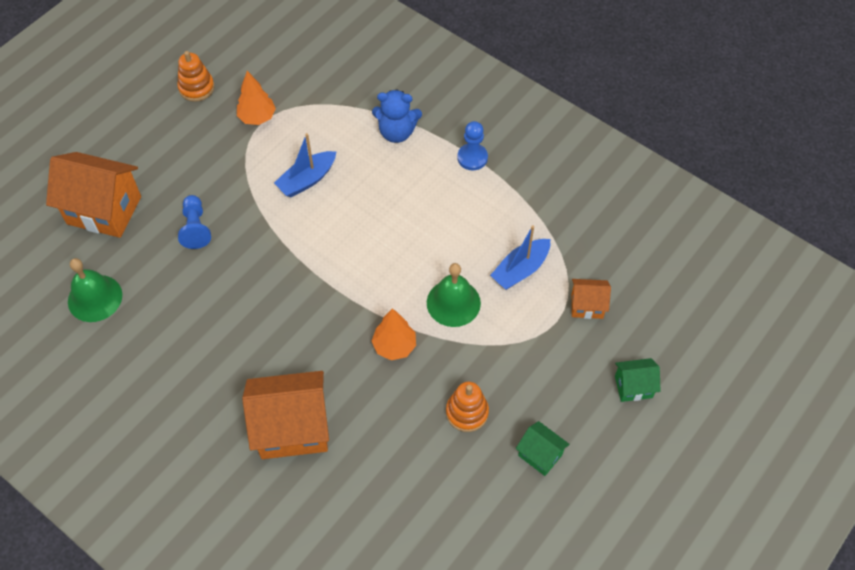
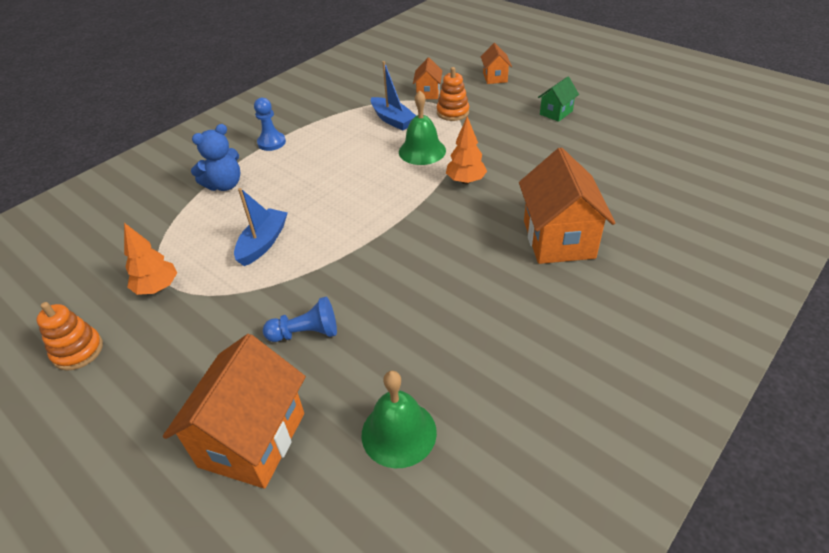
camera: 85 degrees left, 15 degrees down
blue boat [274,133,336,197] -> blue boat turned 120 degrees counterclockwise [234,188,288,266]
blue teddy bear [372,89,422,143] -> blue teddy bear turned 45 degrees clockwise [191,124,240,191]
orange stacking toy [446,382,489,432] -> orange stacking toy moved to [437,67,469,121]
green house [615,358,660,402] -> orange house [481,43,512,84]

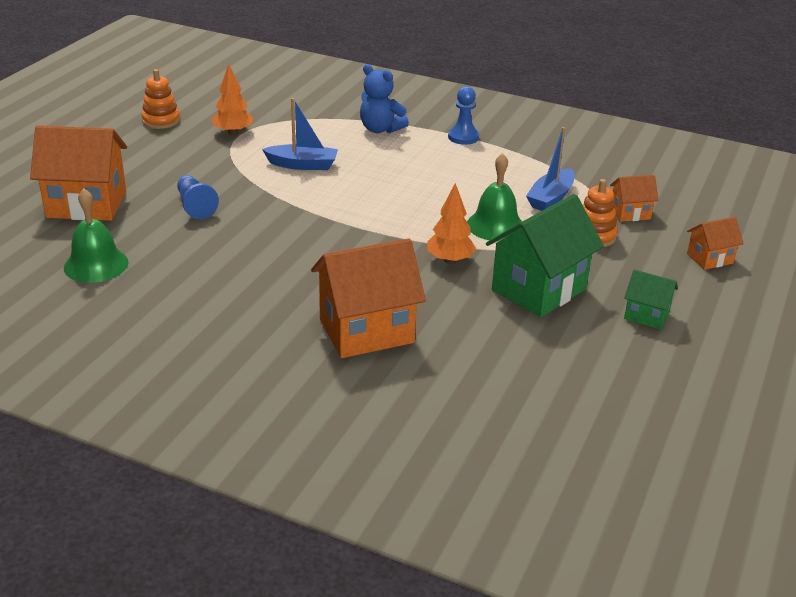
camera: 70 degrees right, 10 degrees down
none -> green house [486,194,604,317]

